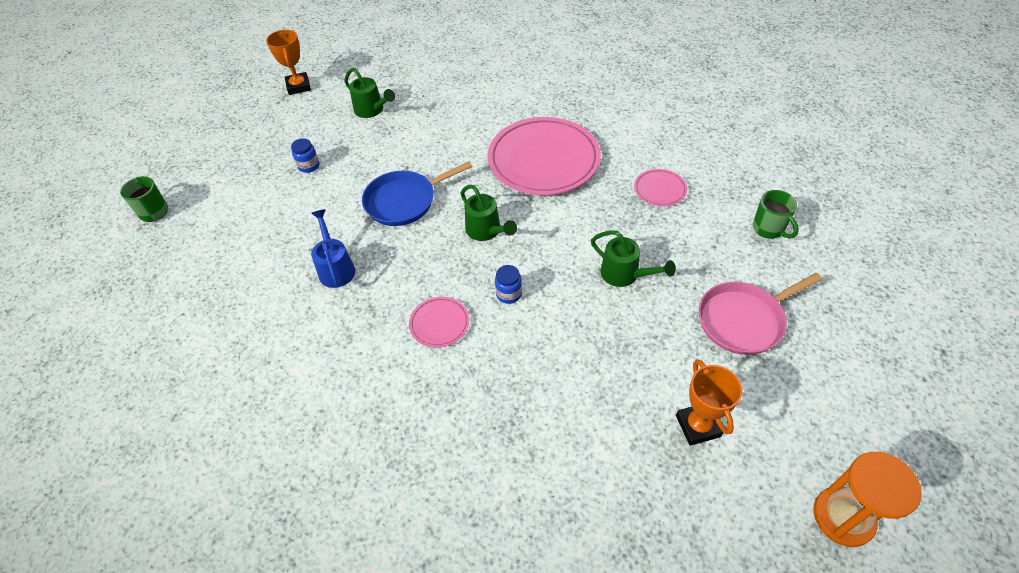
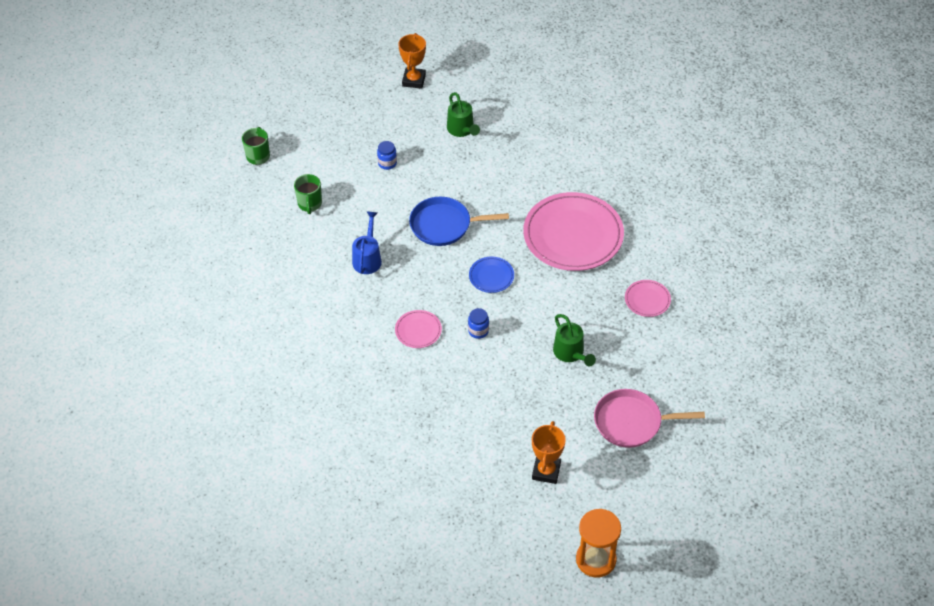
camera: 25 degrees right, 0 degrees up
green watering can [460,185,517,241] -> blue plate [469,257,514,293]
green mug [753,190,799,239] -> green mug moved to [294,174,322,214]

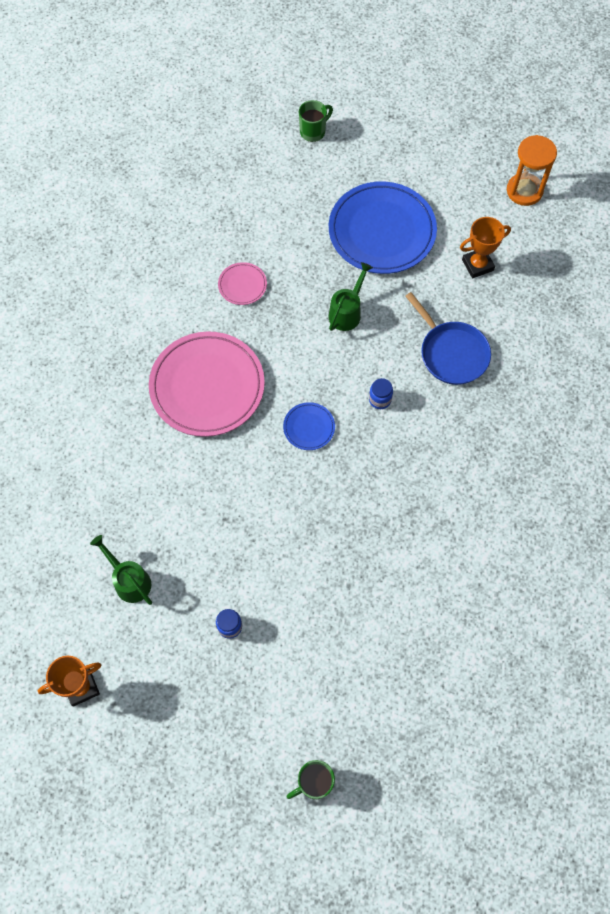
camera: 125 degrees left, 15 degrees up
green mug [294,174,322,214] -> green mug moved to [299,100,333,142]
blue watering can [352,211,382,274] -> none
pink plate [395,310,442,348] -> none
blue pan [409,197,509,246] -> blue pan moved to [405,292,491,385]
green watering can [447,92,480,137] -> green watering can turned 75 degrees counterclockwise [90,535,152,605]
pink pan [594,389,705,448] -> blue plate [329,181,437,274]

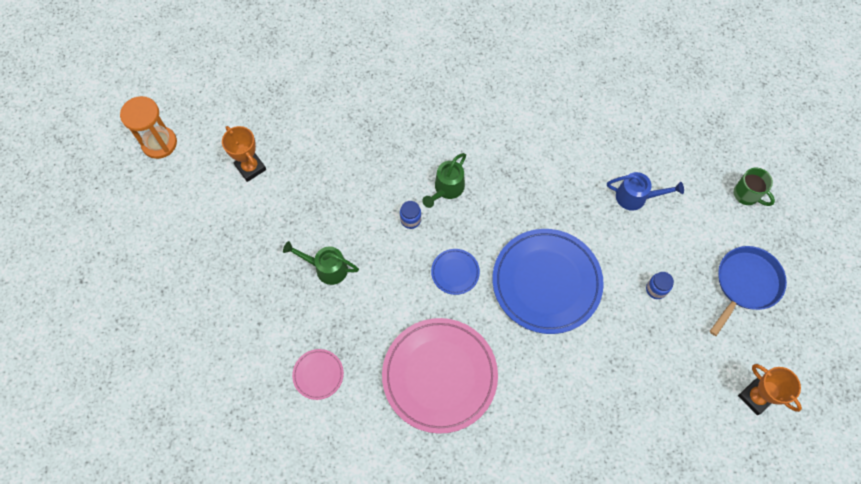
camera: 105 degrees left, 0 degrees up
green watering can [90,535,152,605] -> green watering can moved to [423,153,466,208]
green mug [299,100,333,142] -> none
blue plate [329,181,437,274] -> blue plate moved to [493,229,604,334]
blue pan [405,292,491,385] -> blue pan moved to [710,246,787,336]
none -> blue watering can [607,172,684,211]

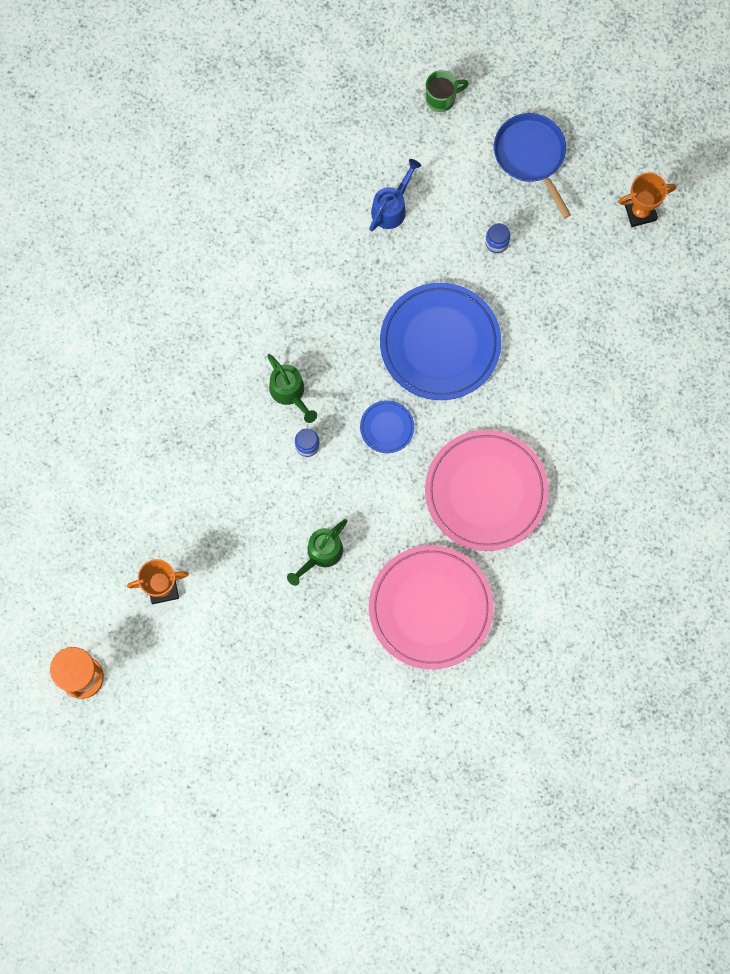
camera: 65 degrees left, 10 degrees up
pink plate [292,349,344,400] -> pink plate [369,545,494,669], size x2.25

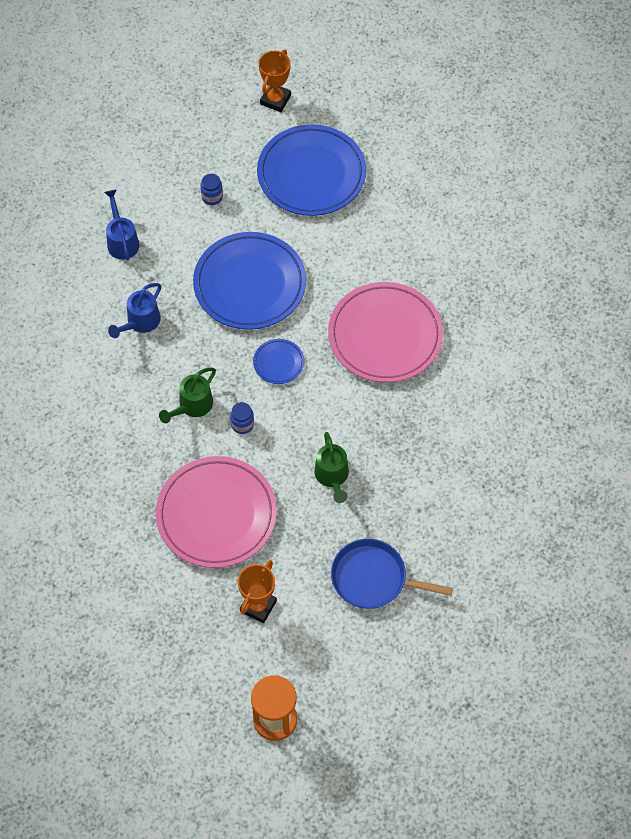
camera: 50 degrees left, 15 degrees down
green watering can [267,354,317,423] -> green watering can turned 120 degrees clockwise [159,367,216,423]
pink plate [369,545,494,669] -> pink plate moved to [156,456,277,568]
green mug [426,70,469,112] -> none
blue pan [494,113,571,218] -> blue pan moved to [331,539,453,609]
none -> blue watering can [108,283,161,338]
none -> blue plate [257,124,366,216]

